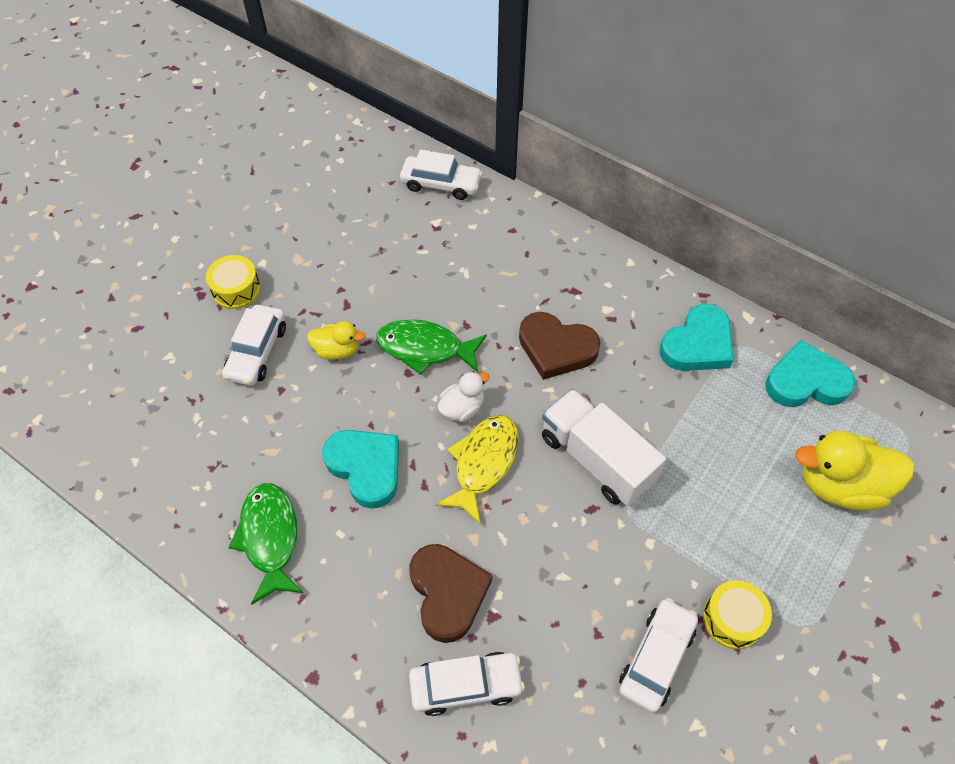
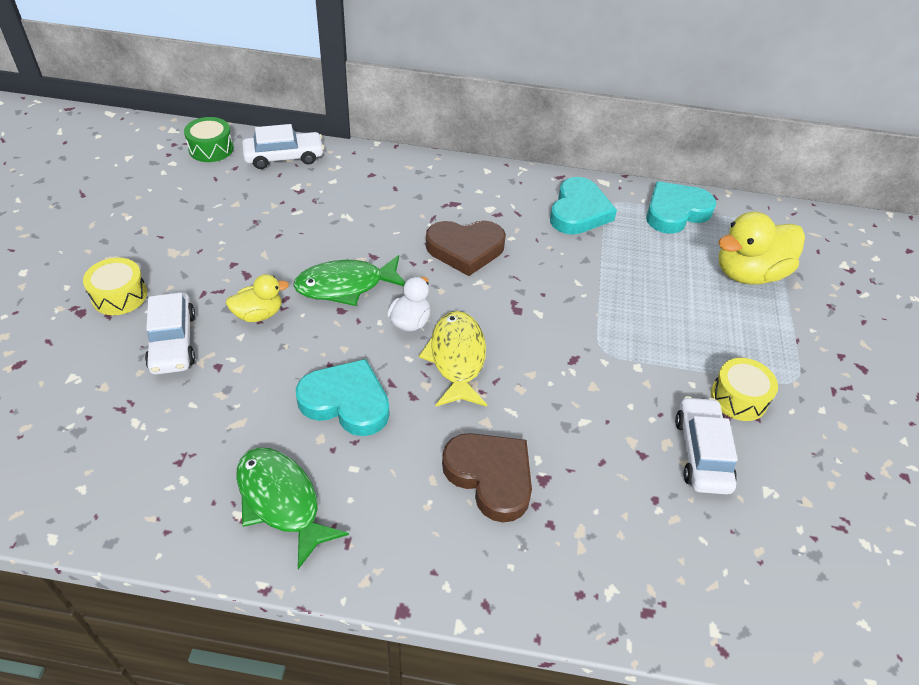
camera: 30 degrees left, 10 degrees down
white car [409,652,525,716] -> none
white truck [542,389,666,506] -> none
none -> green drum [184,117,234,162]

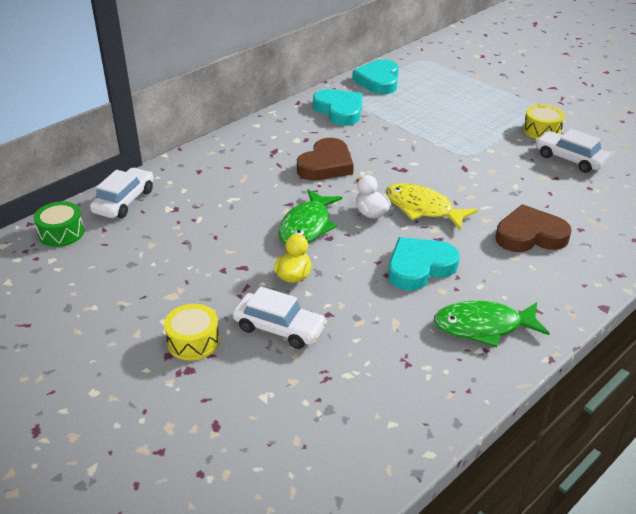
camera: 50 degrees left, 10 degrees down
yellow duck [718,212,805,285] -> none

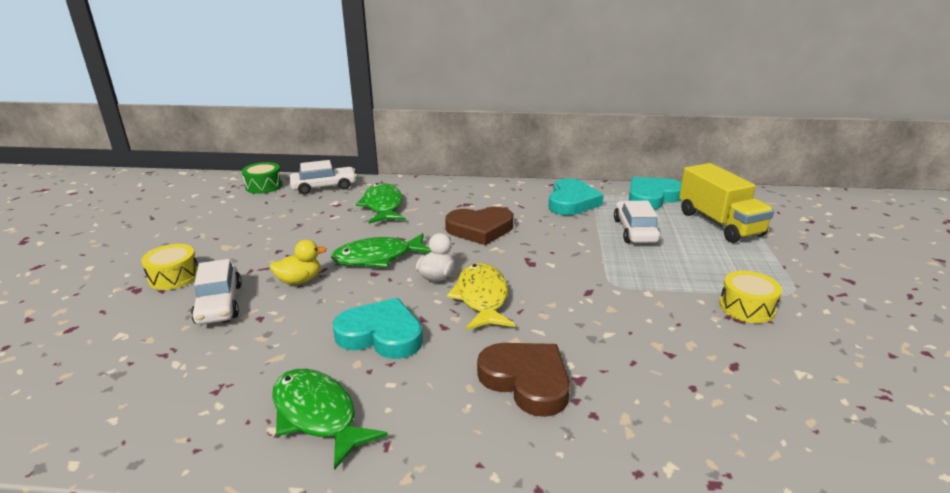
camera: 50 degrees right, 10 degrees down
white car [536,129,610,173] -> white car moved to [614,201,661,243]
none -> green fish [355,183,405,224]
none -> yellow truck [679,163,774,243]

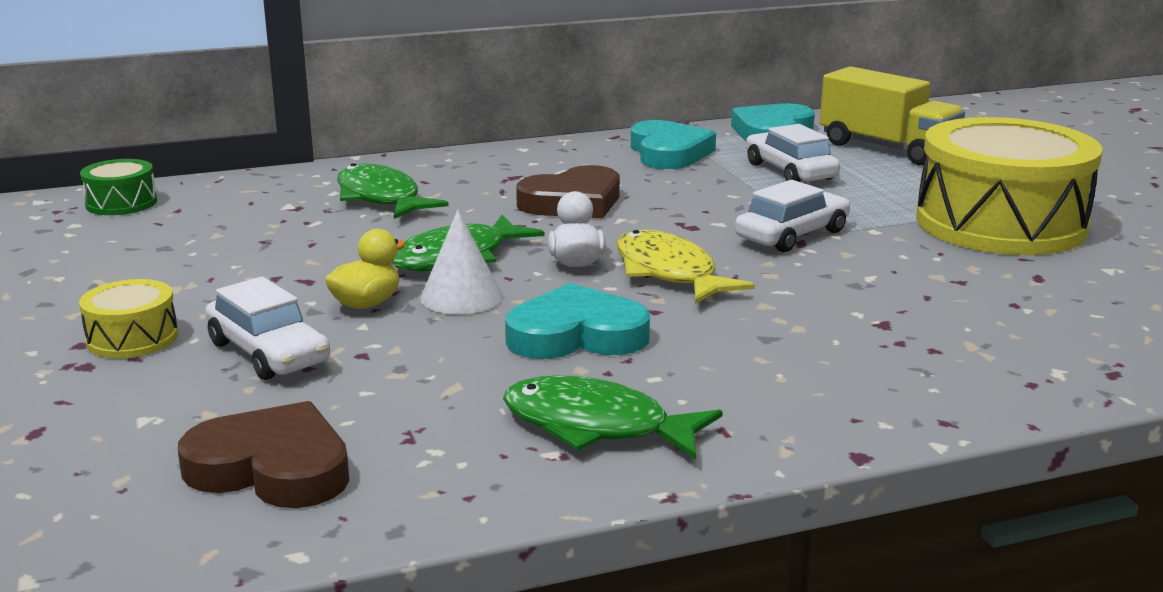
camera: 25 degrees left, 5 degrees down
white car [290,160,357,195] -> white car moved to [735,180,850,252]
brown heart [477,343,570,417] -> brown heart moved to [178,401,349,508]
yellow drum [720,271,782,323] -> yellow drum [916,117,1103,255], size x2.32
none -> white cone [420,210,503,314]

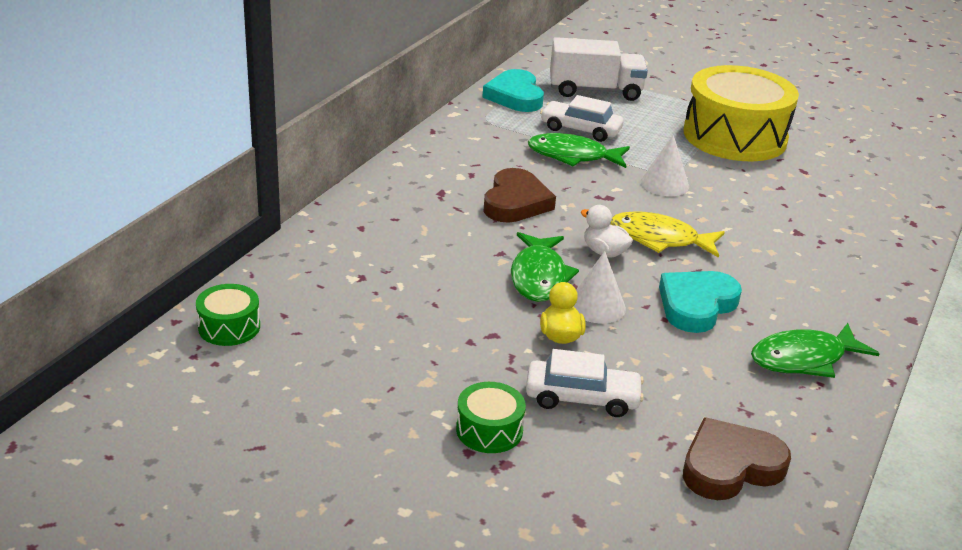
camera: 45 degrees left, 10 degrees up
yellow drum [79,279,178,358] -> green drum [456,382,526,453]
green fish [337,163,448,219] -> green fish moved to [528,133,630,168]
turquoise heart [631,120,716,169] -> none
white car [735,180,850,252] -> white cone [641,135,689,196]
yellow truck [820,66,965,165] -> white truck [550,37,648,101]

